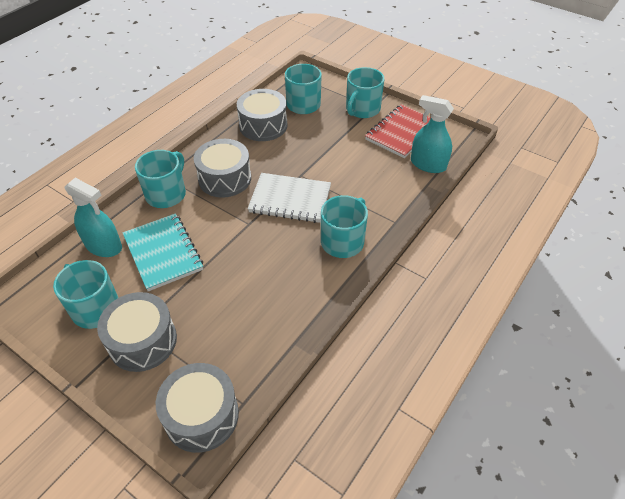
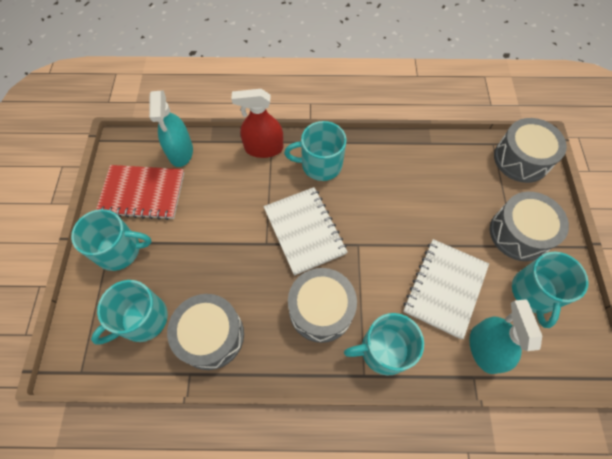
camera: 125 degrees left, 15 degrees up
turquoise notebook [123,213,203,291] -> white notebook [403,239,489,339]
none -> red spray bottle [231,89,283,158]

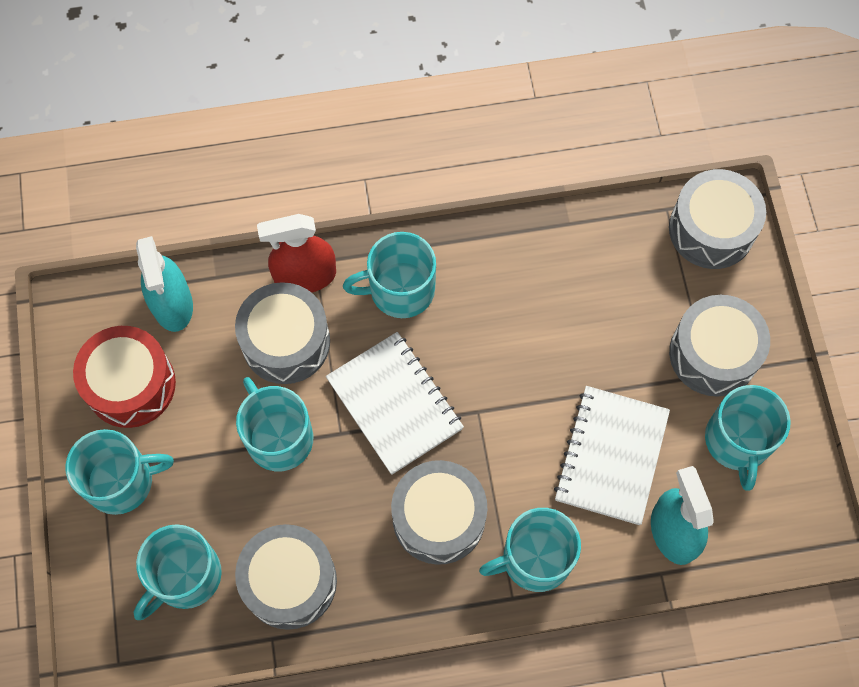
camera: 10 degrees left, 5 degrees up
red notebook [96,165,184,220] -> red drum [73,326,176,428]
none -> grey drum [235,282,330,384]
none -> turquoise mug [236,377,313,471]

